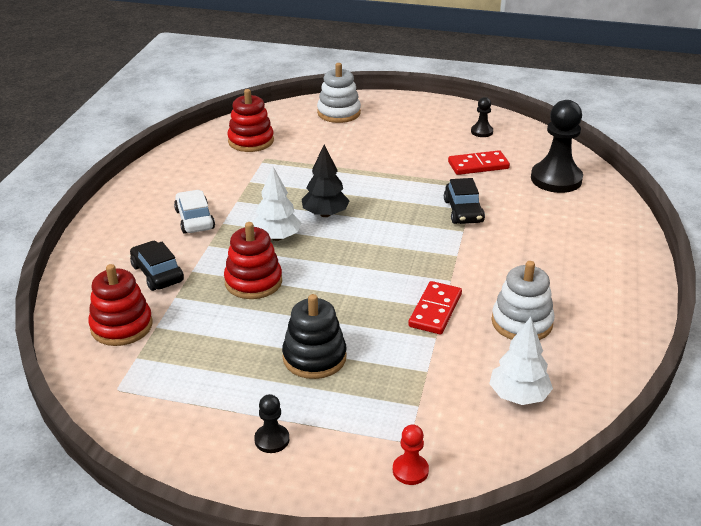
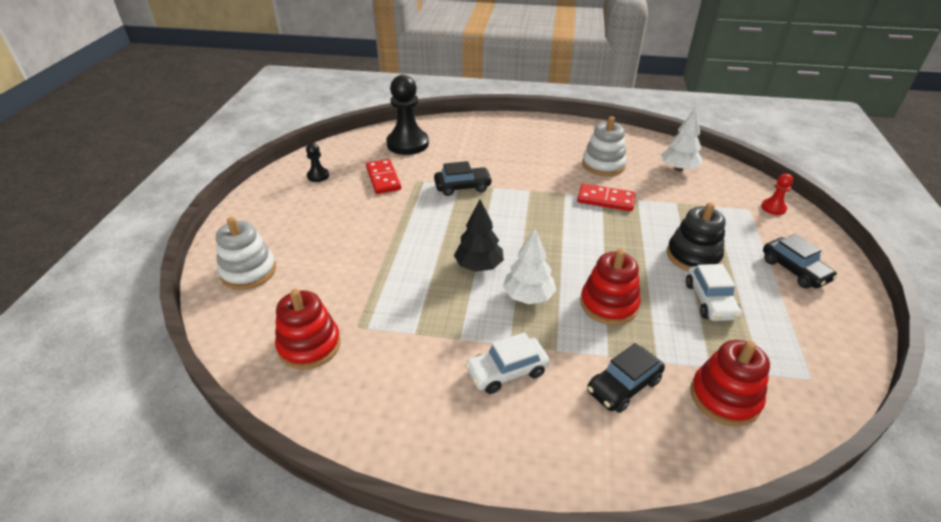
camera: 95 degrees left, 5 degrees up
black pawn [254,394,289,453] -> black car [763,234,838,288]
none -> white car [686,264,742,321]

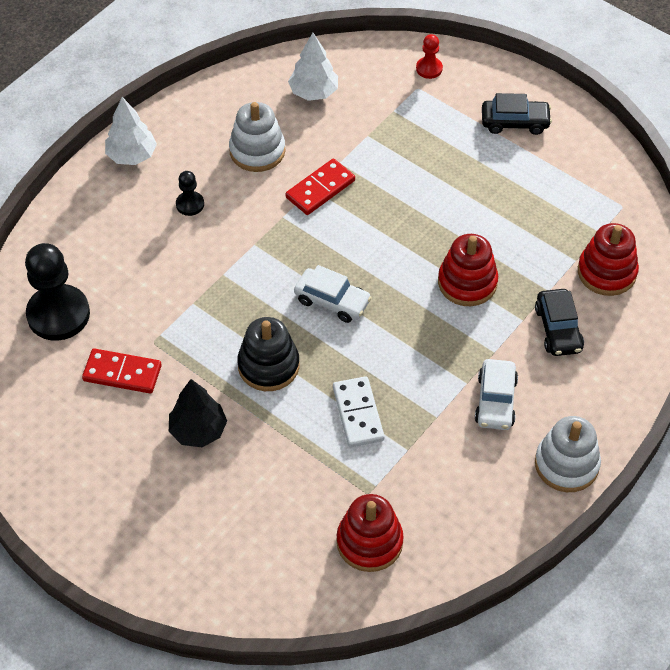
camera: 60 degrees left, 15 degrees up
white stacking toy [216,217,276,290] -> white stacking toy moved to [535,416,601,492]
black pawn [306,143,329,182] -> black pawn moved to [176,171,204,216]
black car [434,161,493,196] -> none
black tree [454,199,504,272] -> black tree moved to [169,379,227,447]
white tree [503,229,556,304] -> white tree moved to [105,97,157,165]
black stacking toy [667,202,725,271] -> black stacking toy moved to [237,317,299,391]
white car [686,264,742,321] -> white car moved to [294,265,372,323]
none -> white domino [333,376,384,447]

